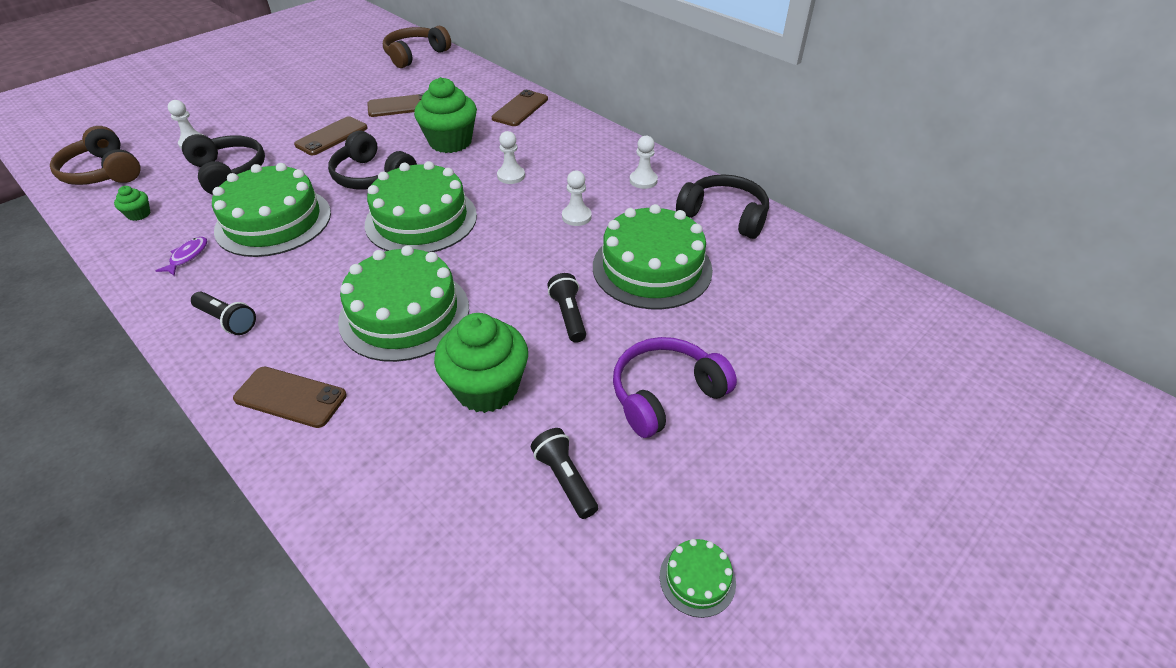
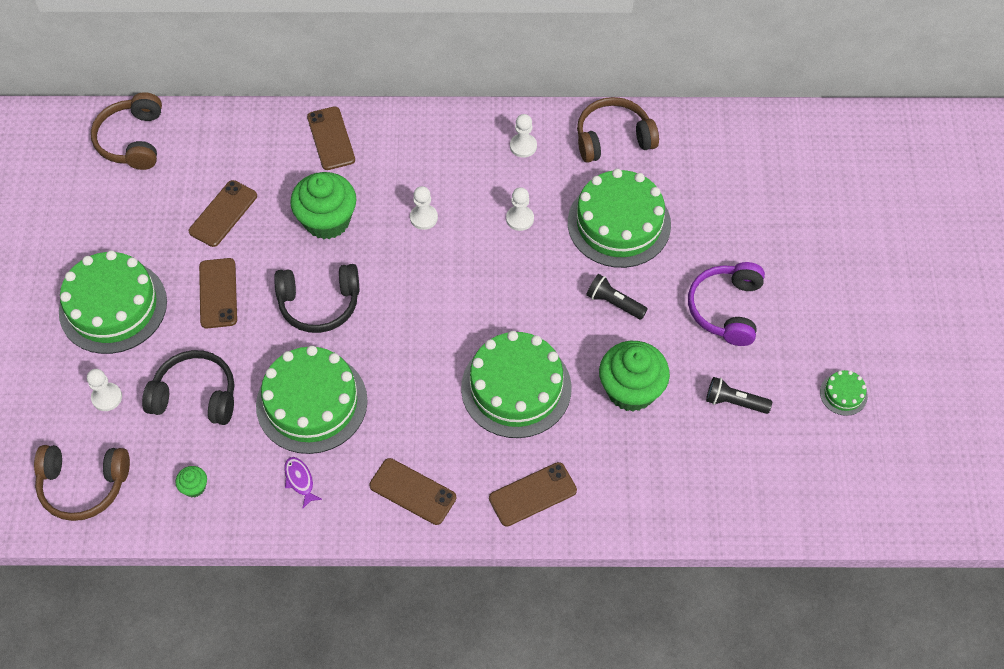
camera: 45 degrees left, 15 degrees up
black flashlight [191,292,256,335] -> brown phone [369,458,456,525]
green cake [365,161,477,252] -> green cake moved to [59,250,167,354]
black headphones [676,174,769,239] -> brown headphones [577,97,659,163]

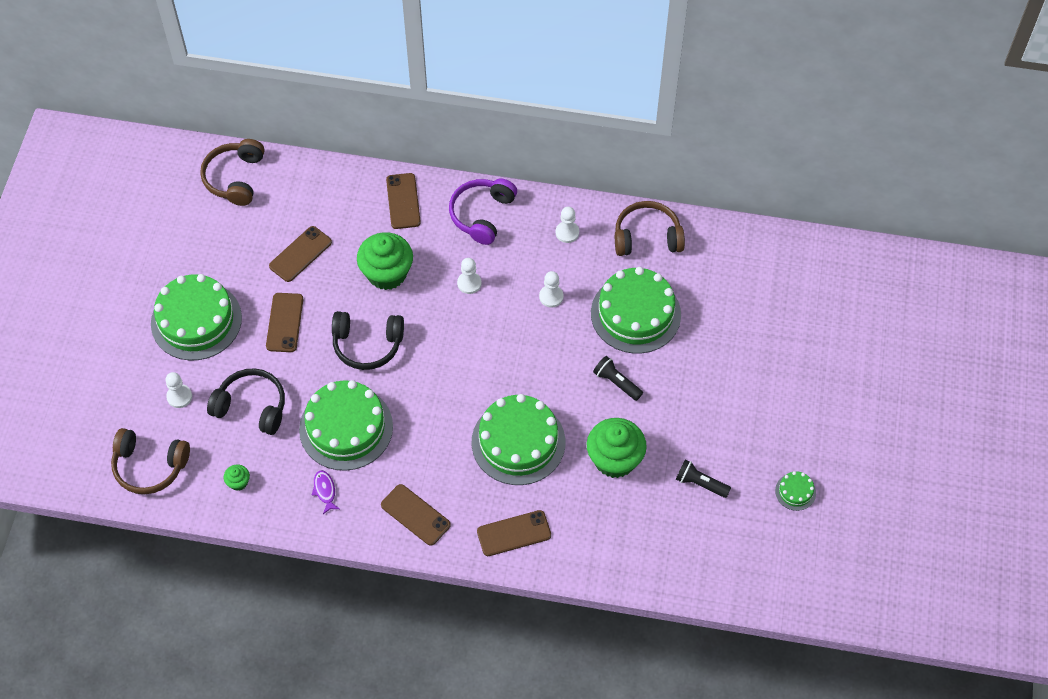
camera: 10 degrees right, 0 degrees up
purple headphones [688,262,765,346] -> purple headphones moved to [449,178,517,245]

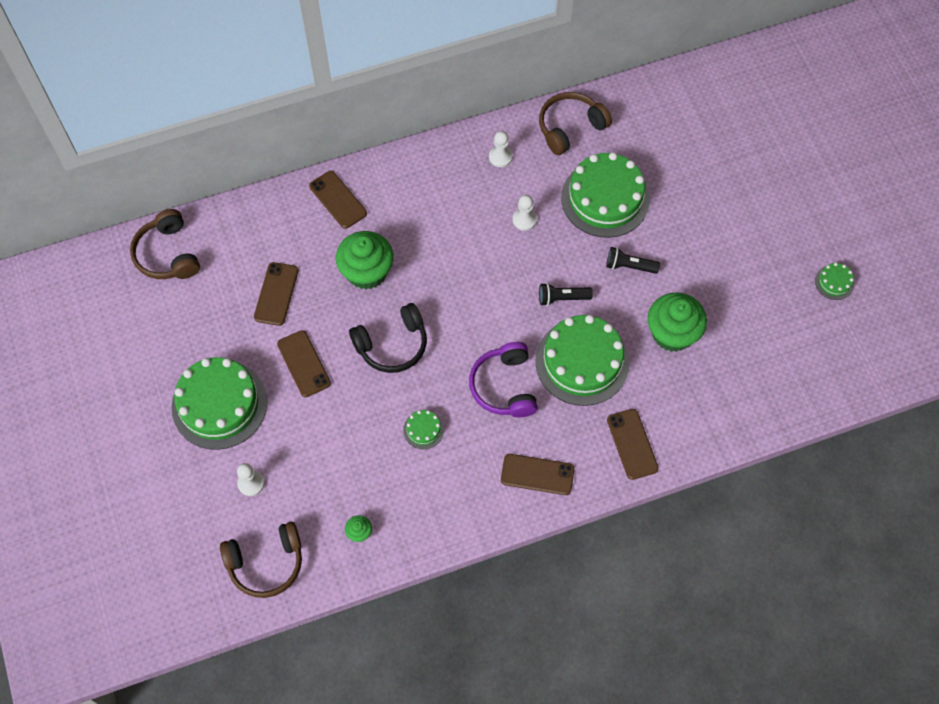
camera: 30 degrees left, 5 degrees up
black headphones [207,368,285,435] -> none
green cake [299,380,393,471] -> green cake [403,410,444,449], size x0.43
purple fish [312,470,340,514] -> none
purple headphones [449,178,517,245] -> purple headphones moved to [469,342,538,417]
white pawn [457,258,481,294] -> none
brown phone [477,510,551,556] -> brown phone turned 60 degrees counterclockwise [607,409,659,480]
black flashlight [676,460,731,498] -> black flashlight moved to [539,283,593,306]

